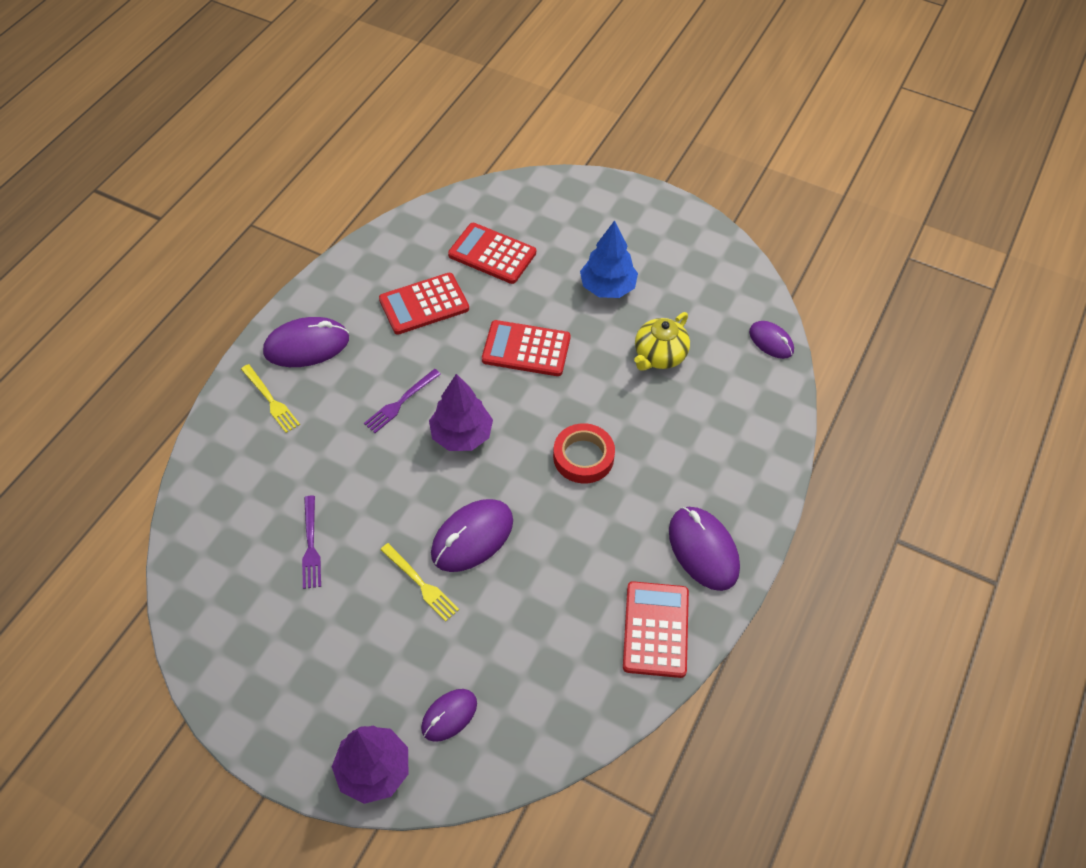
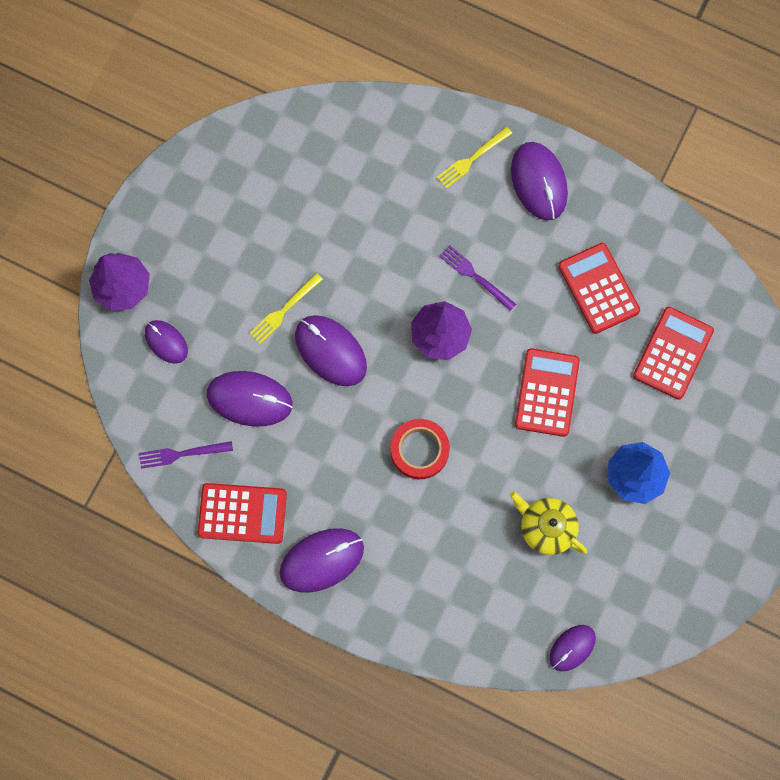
camera: 90 degrees right, 20 degrees up
purple fork [302,496,321,589] -> purple fork moved to [139,441,233,469]
none -> purple mouse [207,371,293,427]

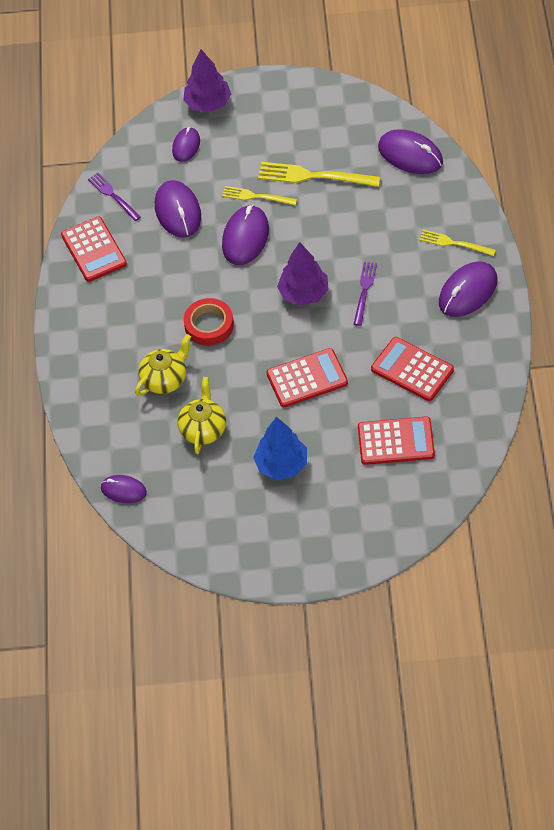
camera: 65 degrees right, 20 degrees down
purple mouse [279,528,364,593] -> purple mouse moved to [378,129,443,174]
red calculator [558,243,640,334] -> red calculator turned 90 degrees counterclockwise [371,337,454,401]
none -> yellow teapot [135,334,191,396]
none -> yellow fork [258,162,381,187]

